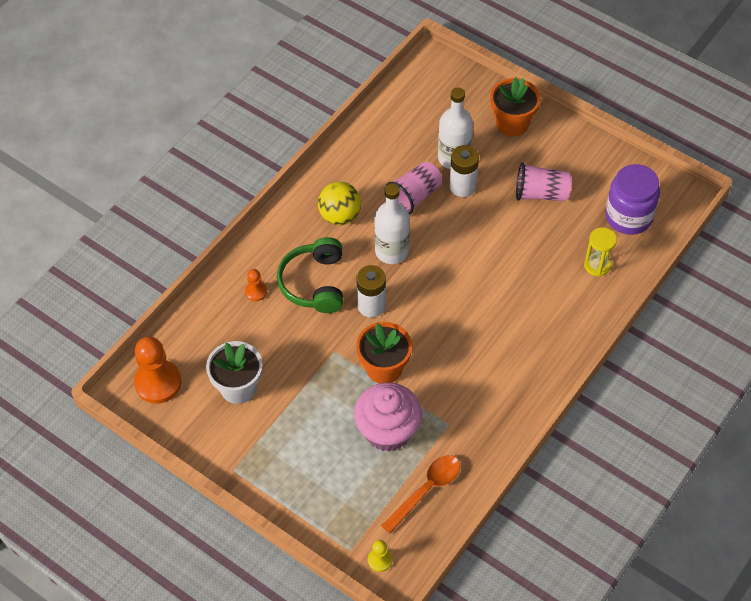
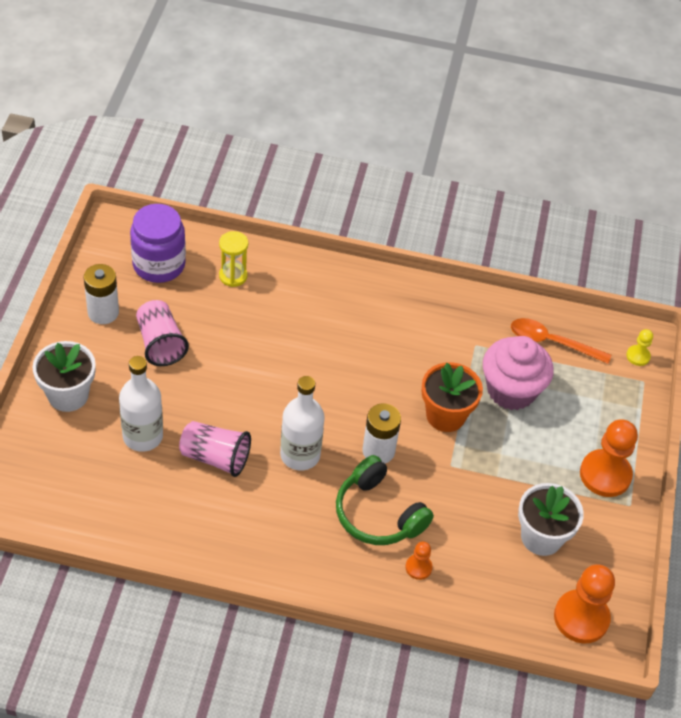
camera: 120 degrees left, 5 degrees down
green headphones [277,237,343,313] -> green headphones turned 75 degrees clockwise [336,455,434,545]
yellow ball [318,182,361,225] -> none
white battery [449,145,479,197] -> white battery moved to [84,264,119,324]
orange flower pot [490,77,540,136] -> white flower pot [33,341,96,412]
none -> orange pawn [580,419,638,497]

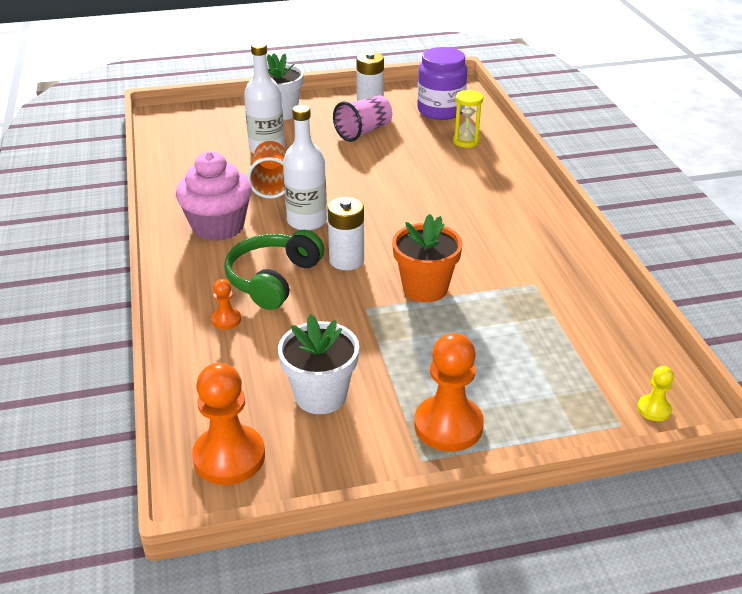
camera: 70 degrees right, 15 degrees down
pink cup [179,421,251,477] -> orange cup [247,141,286,199]
pink cupcake [483,336,554,410] -> pink cupcake moved to [176,152,252,241]
orange spoon [511,318,611,364] -> none

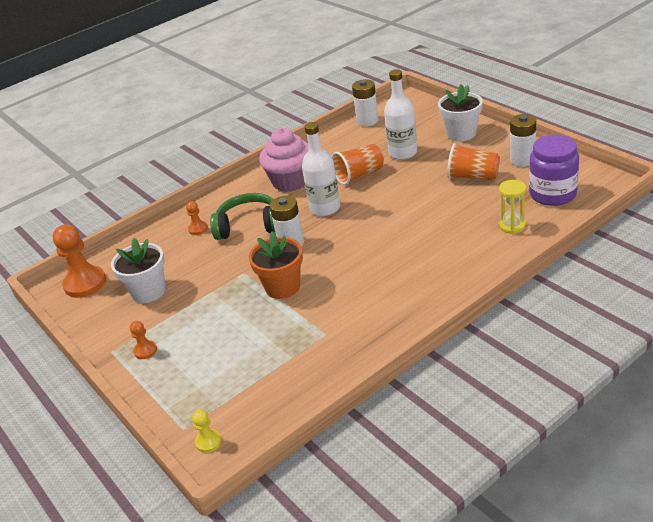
camera: 70 degrees right, 0 degrees up
pink cup [333,95,392,142] -> orange cup [447,143,500,181]
orange pawn [414,333,484,452] -> orange pawn [130,321,157,359], size x0.49
none -> white battery [352,79,378,126]

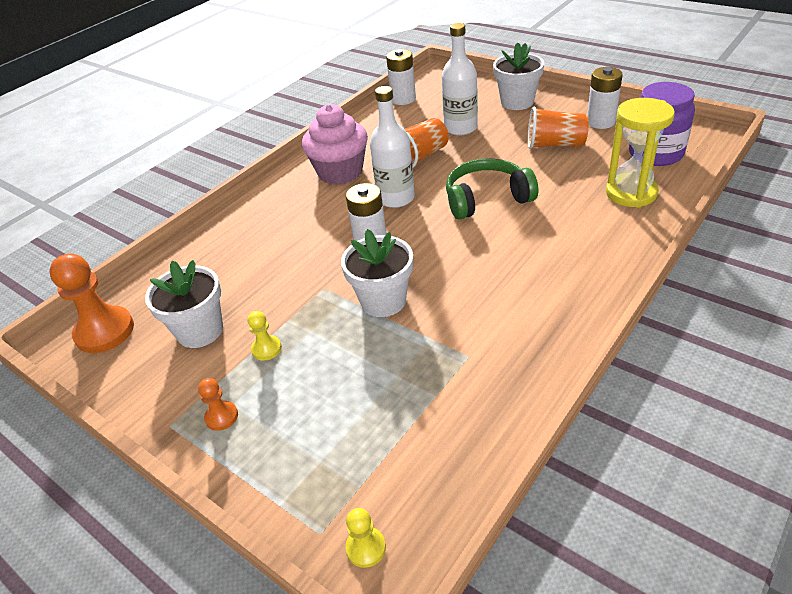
camera: 15 degrees left, 5 degrees up
orange pawn [186,201,208,235] -> none
green headphones [210,193,275,240] -> green headphones moved to [446,158,538,220]
orange flower pot [249,231,303,299] -> white flower pot [341,229,413,317]
yellow hourglass [499,180,526,234] -> yellow hourglass [606,98,675,208], size x1.62
none -> yellow pawn [247,311,282,361]

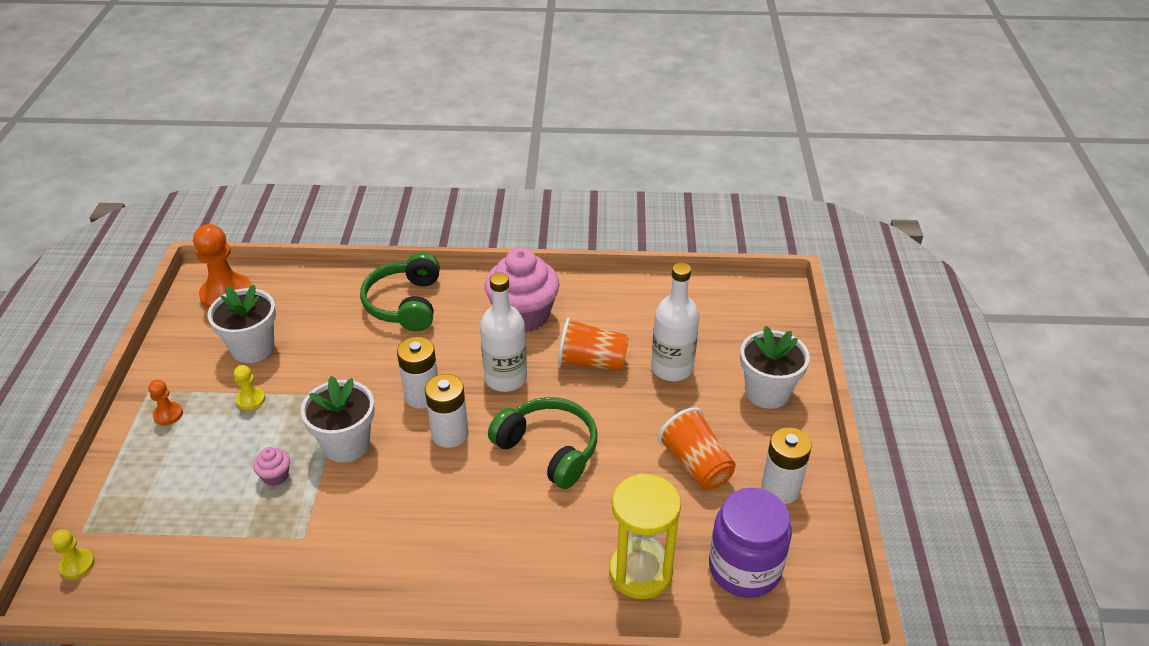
camera: 50 degrees right, 0 degrees up
white battery [386,49,416,105] -> white battery moved to [425,374,469,448]
none -> pink cupcake [253,447,290,486]
none -> green headphones [360,252,440,331]

